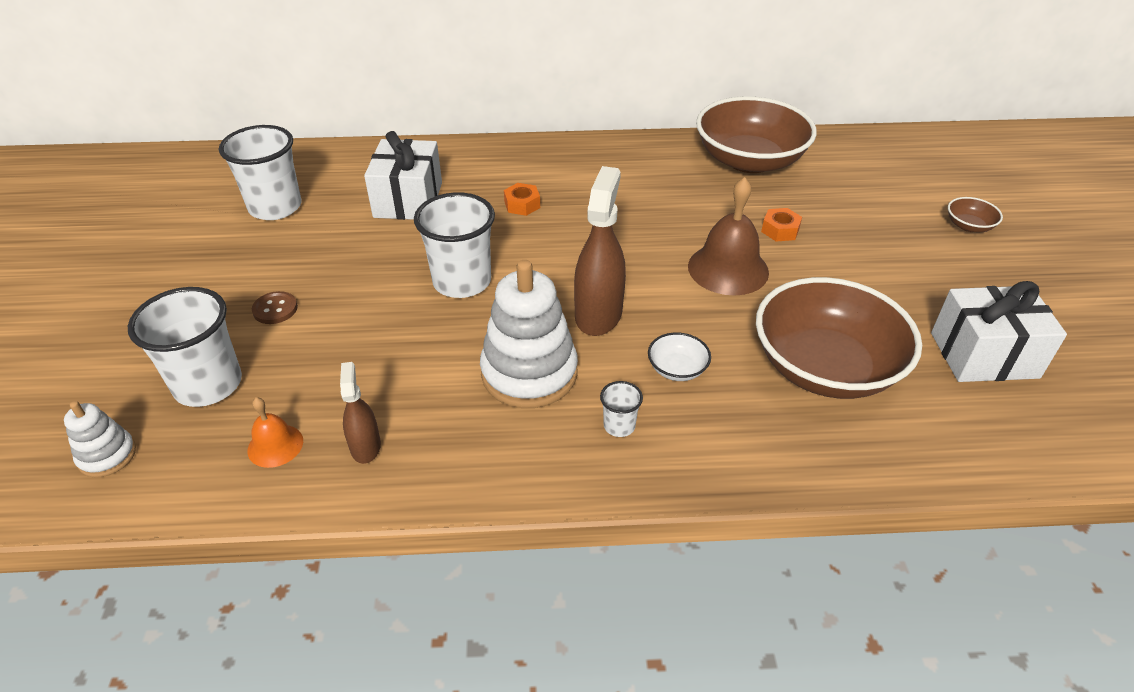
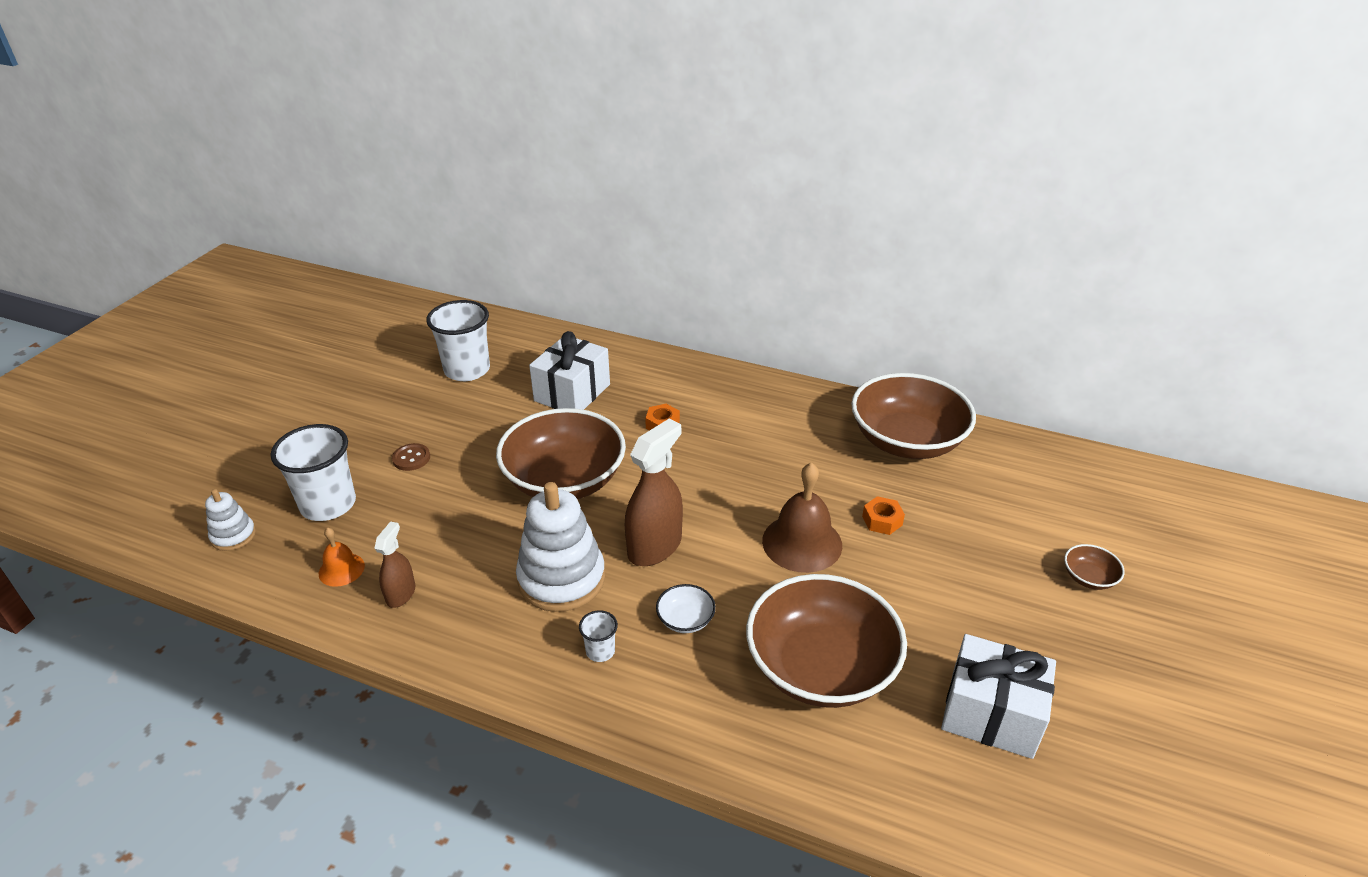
camera: 25 degrees right, 5 degrees down
white cup [414,192,495,298] -> brown bowl [496,408,626,499]

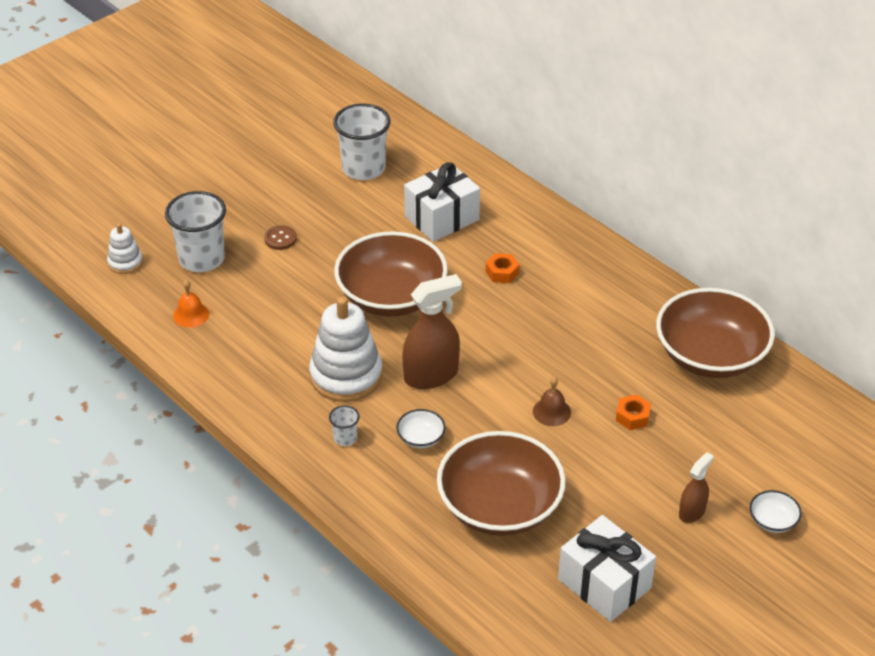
camera: 25 degrees right, 5 degrees up
brown spray bottle [374,521,415,608] -> brown spray bottle moved to [679,452,713,523]
brown bell [762,462,842,573] -> brown bell [533,376,571,426], size x0.54
brown bowl [1064,544,1125,590] -> white bowl [749,490,802,533]

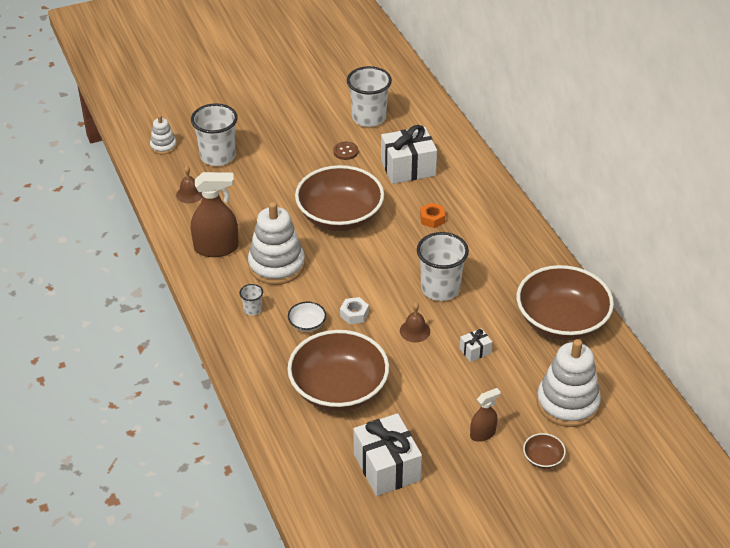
camera: 20 degrees right, 0 degrees up
orange bell [173,280,209,328] -> brown bell [176,166,203,203]
brown button [264,225,297,250] -> brown button moved to [333,142,358,160]
brown spray bottle [402,274,462,389] -> brown spray bottle moved to [191,172,239,257]
orange nut [616,395,651,430] -> white gift [460,328,492,362]
white bowl [749,490,802,533] -> brown bowl [523,433,566,469]
none -> white nut [340,297,369,324]
none -> white cup [417,232,469,301]
none -> white stacking toy [537,339,601,427]

